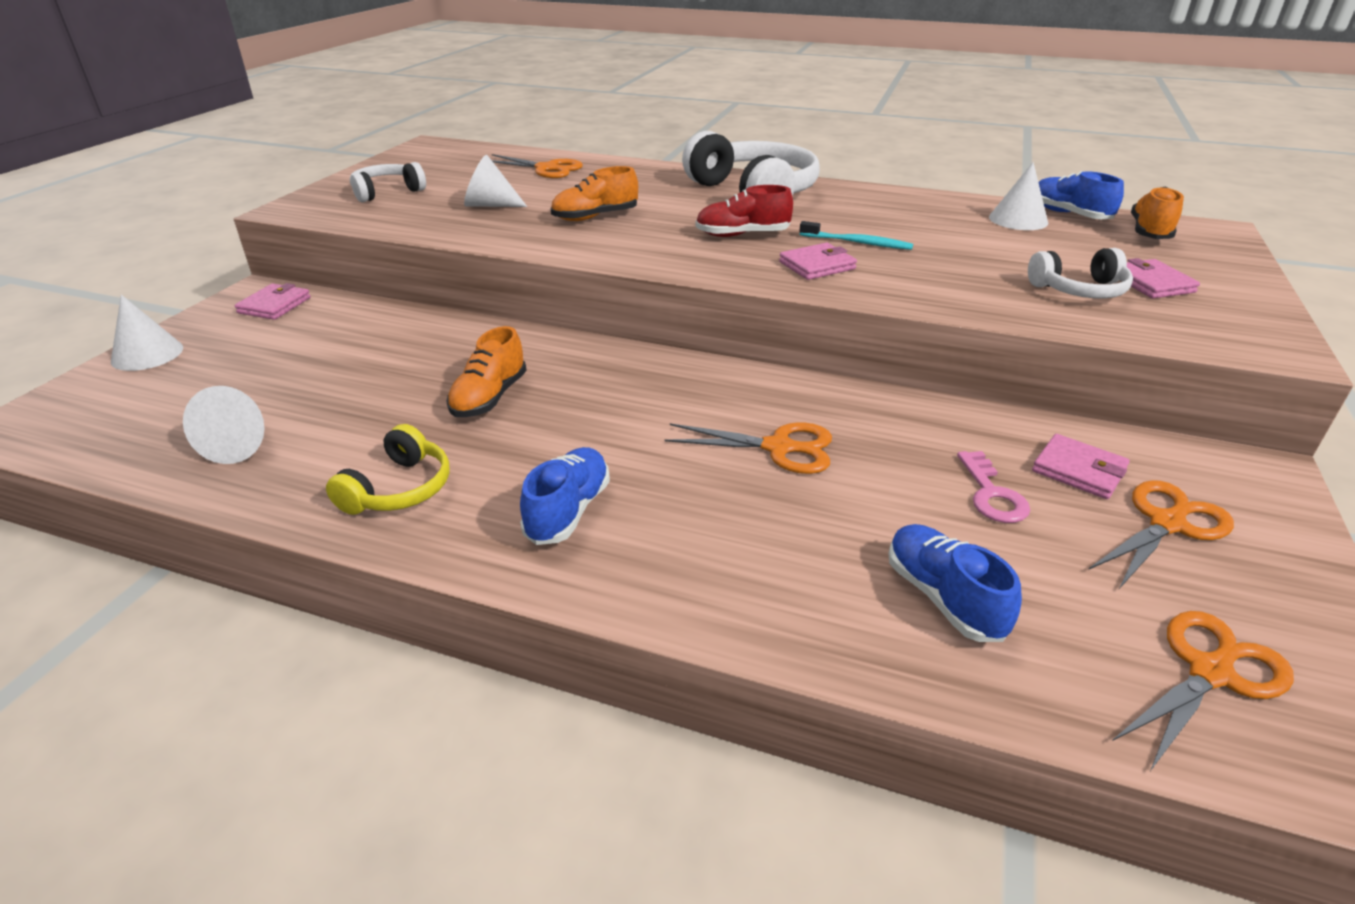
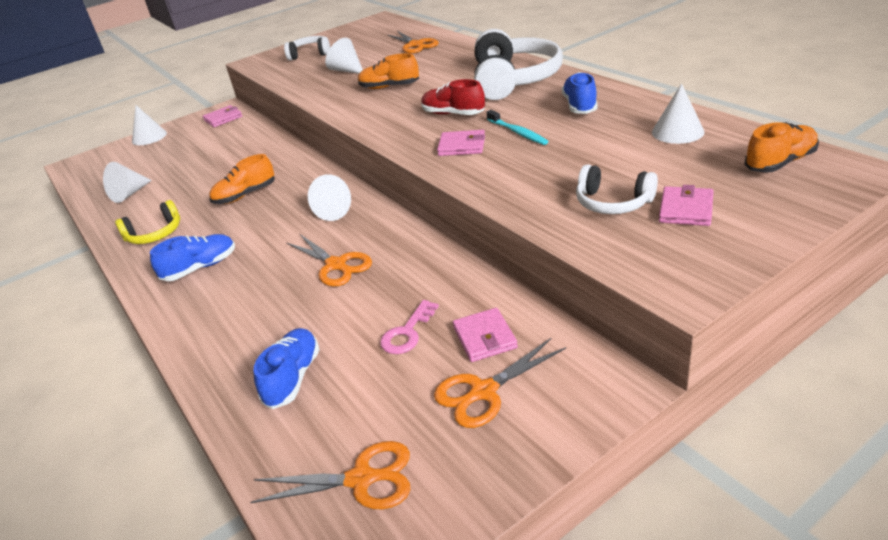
camera: 40 degrees right, 0 degrees up
blue shoe [1038,171,1124,219] -> blue shoe moved to [562,72,598,114]
orange scissors [1088,480,1234,589] -> orange scissors turned 150 degrees clockwise [434,338,566,428]
none -> white cone [308,174,351,221]

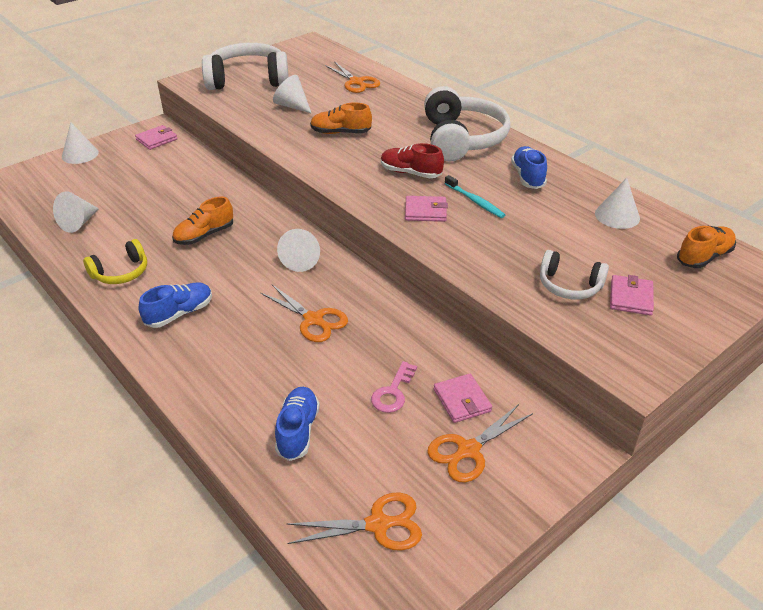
camera: 10 degrees left, 5 degrees up
white headphones [284,36,330,61] -> white headphones [202,43,289,90], size x1.87

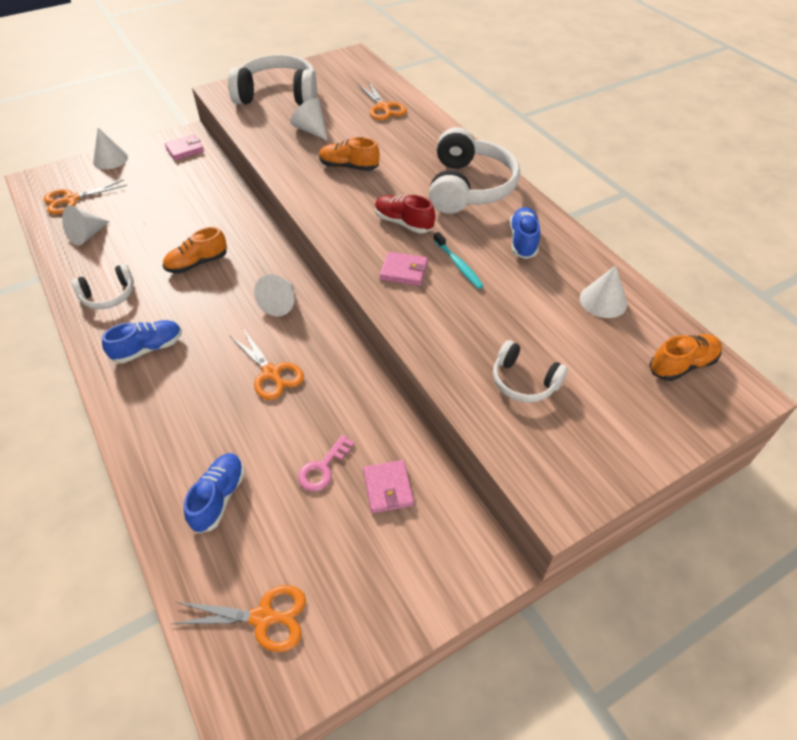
camera: 10 degrees right, 10 degrees up
yellow headphones [83,239,147,284] -> white headphones [72,264,134,309]
orange scissors [427,404,533,482] -> orange scissors moved to [43,179,127,214]
pink wallet [610,275,654,316] -> none

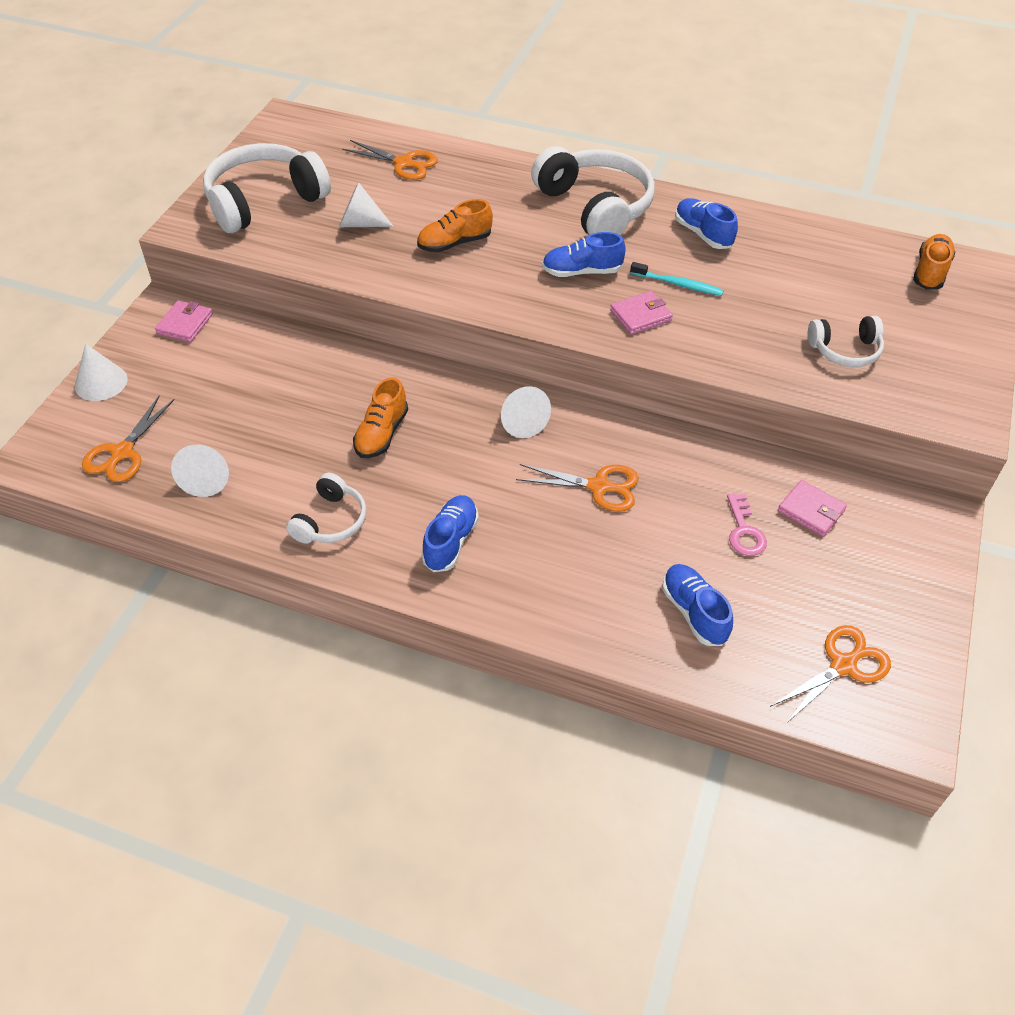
camera: 40 degrees left, 0 degrees up
red shoe [375,195,435,233] -> blue shoe [542,232,626,277]
white cone [580,265,627,318] -> none

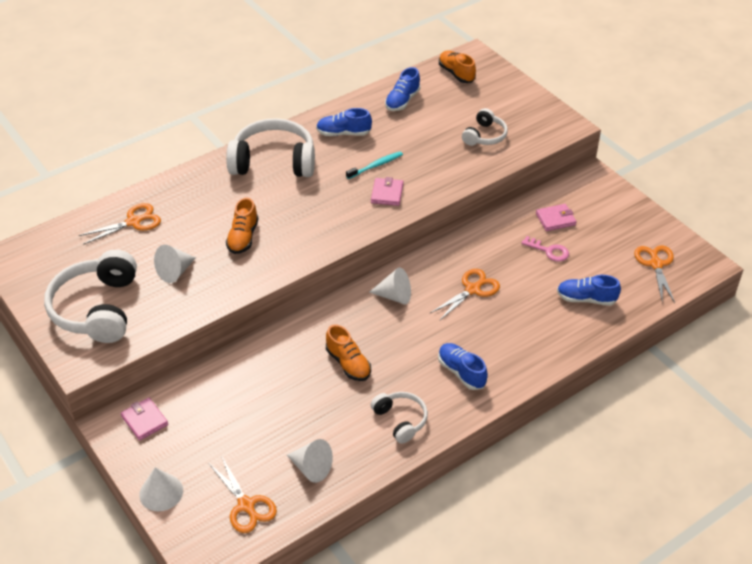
camera: 55 degrees left, 5 degrees down
blue shoe [542,232,626,277] -> blue shoe moved to [385,67,421,111]

